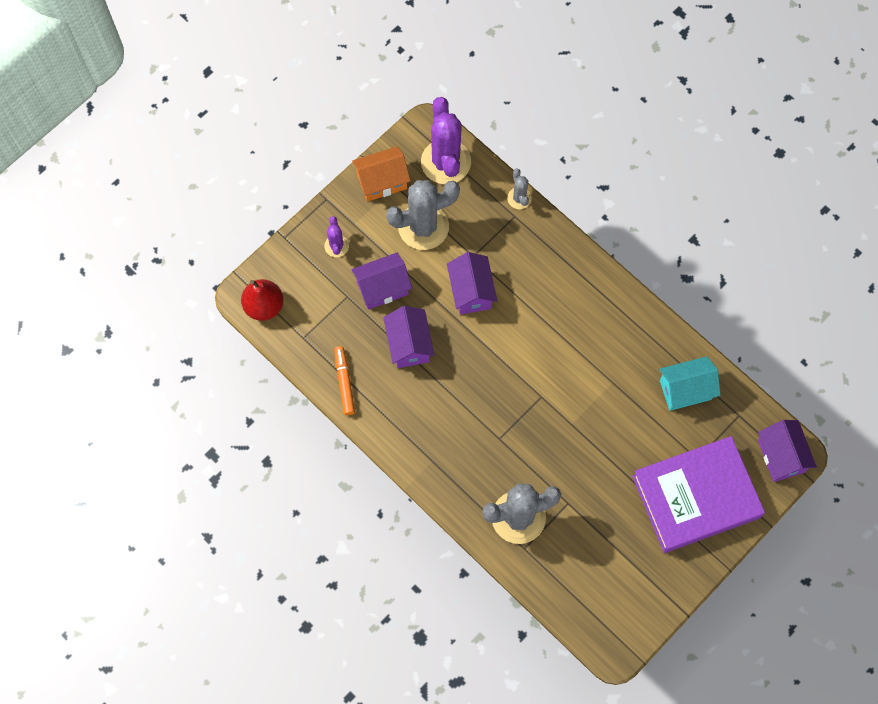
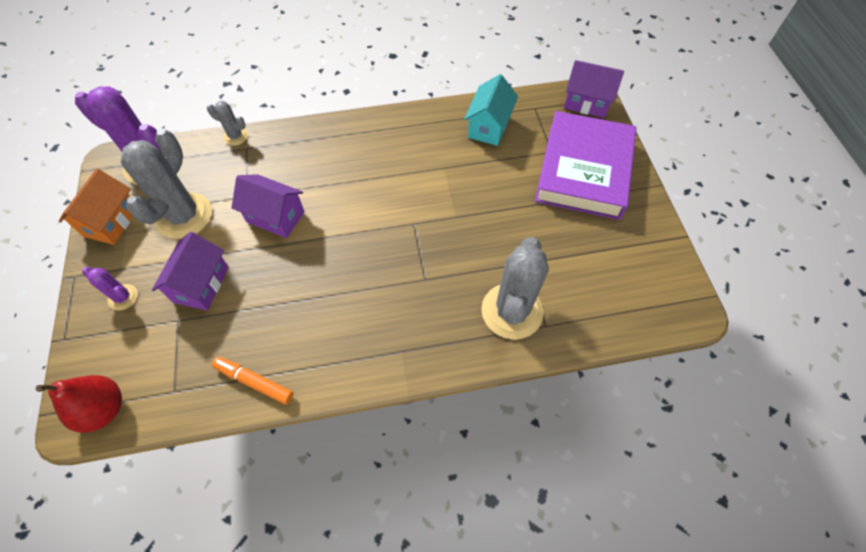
camera: 55 degrees left, 10 degrees down
purple house [383,306,434,368] -> none

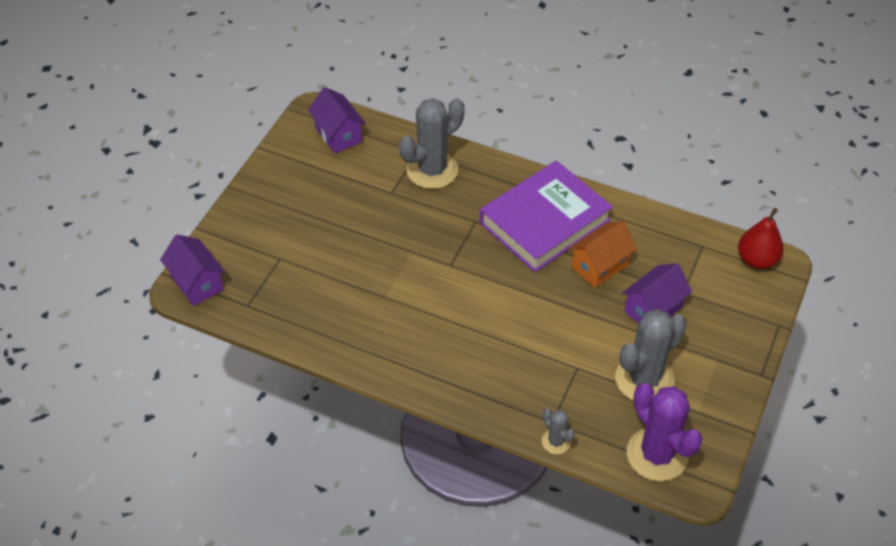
camera: 145 degrees left, 10 degrees down
orange house [59,169,133,245] -> orange house moved to [569,221,637,288]
purple cactus [82,267,138,311] -> none
orange marker [212,357,293,405] -> none
purple house [231,174,304,238] -> purple house moved to [308,87,366,154]
turquoise house [464,74,518,146] -> none
purple book [535,111,636,220] -> purple book moved to [480,160,613,272]

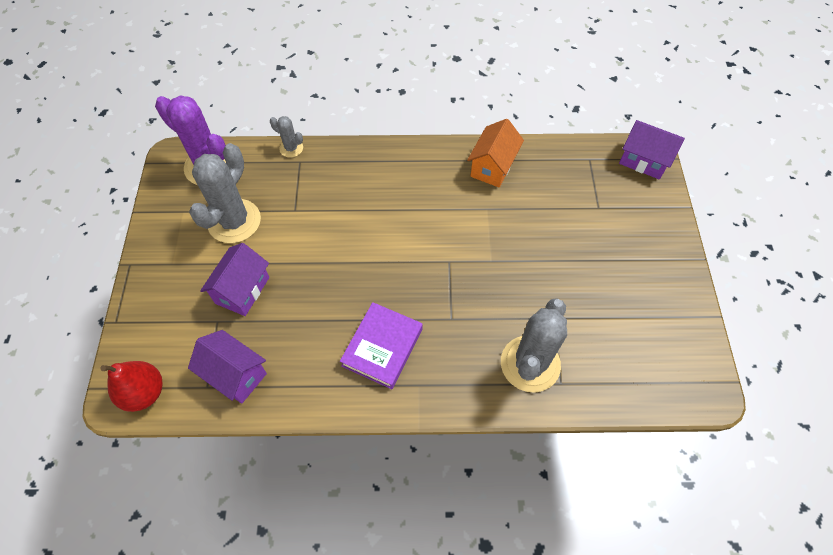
camera: 155 degrees right, 10 degrees up
purple house [308,87,366,154] -> purple house moved to [188,330,267,404]
purple book [480,160,613,272] -> purple book [340,302,423,389], size x0.61
orange house [569,221,637,288] -> orange house moved to [467,119,524,187]

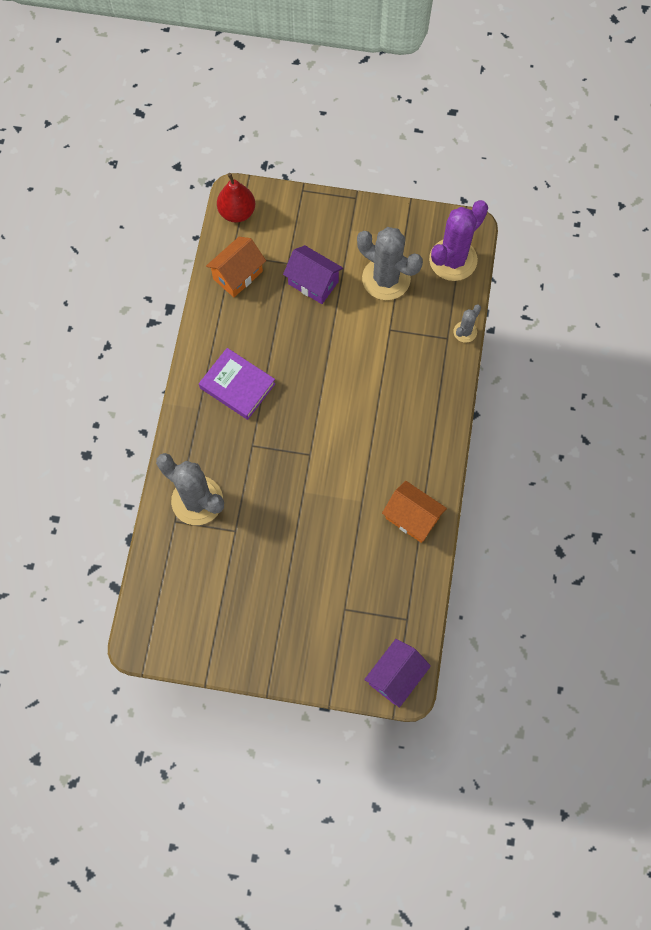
camera: 100 degrees right, 10 degrees up
purple house [188,330,267,404] -> orange house [206,237,266,297]

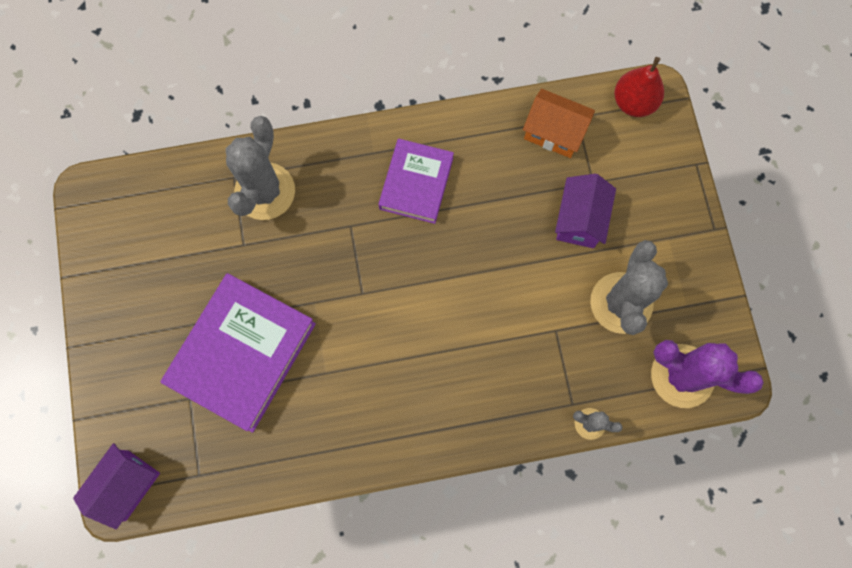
camera: 70 degrees right, 5 degrees up
purple house [364,639,431,708] -> purple house turned 75 degrees counterclockwise [73,443,160,529]
orange house [382,481,447,543] -> none
none -> purple book [160,273,316,433]

